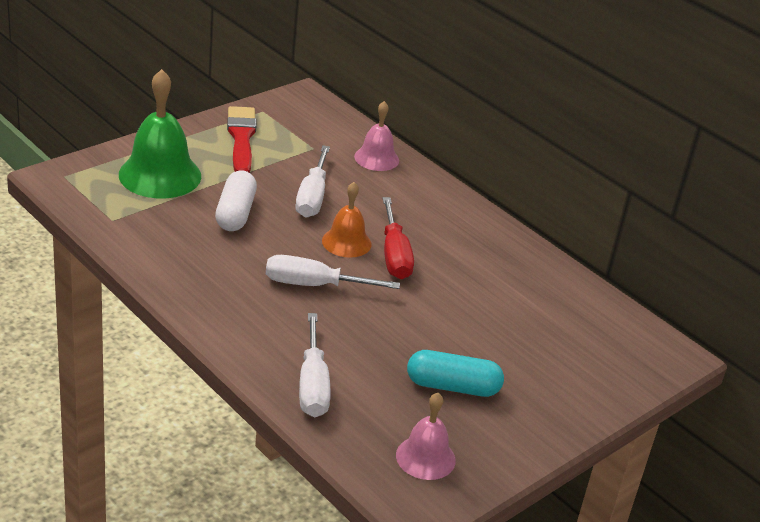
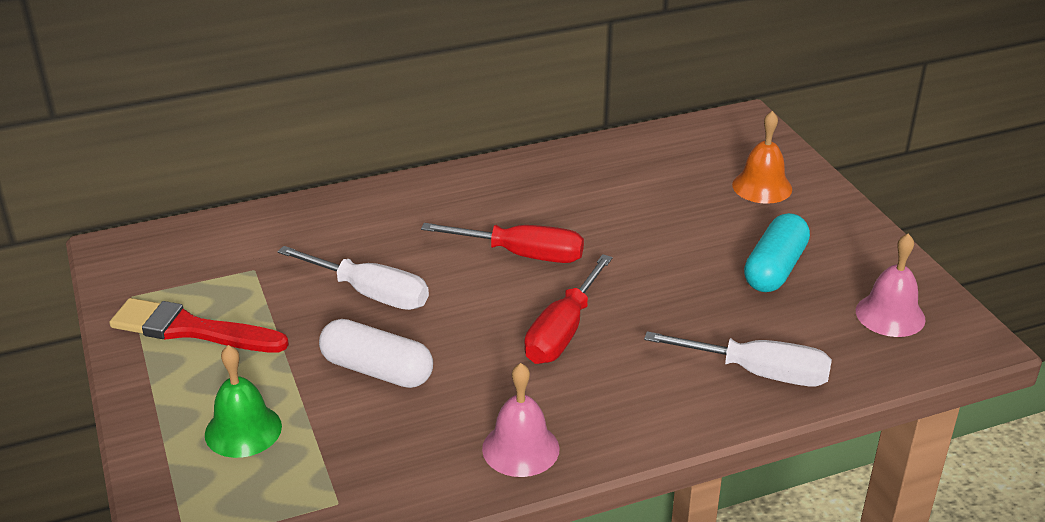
camera: 65 degrees left, 0 degrees up
green bell [119,69,201,198] -> green bell [205,345,282,458], size x0.58
white screwdriver [266,255,400,289] -> red screwdriver [524,254,613,364]
orange bell [322,182,371,258] -> orange bell moved to [732,111,792,204]
pink bell [354,101,399,171] -> pink bell moved to [482,363,560,477]

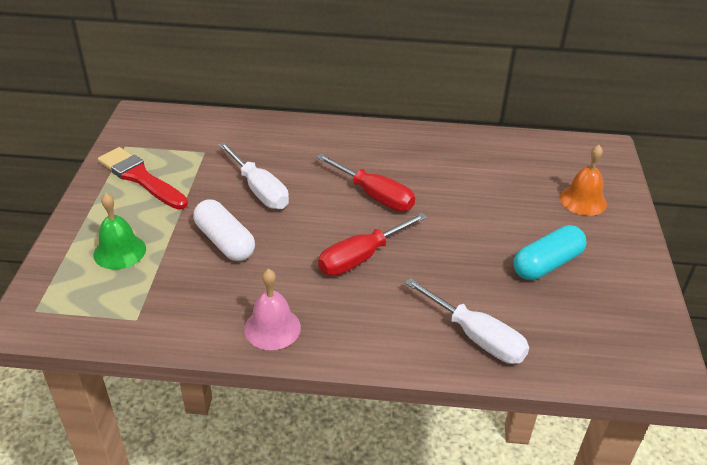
camera: 25 degrees right, 5 degrees up
pink bell [856,233,926,337] -> none

